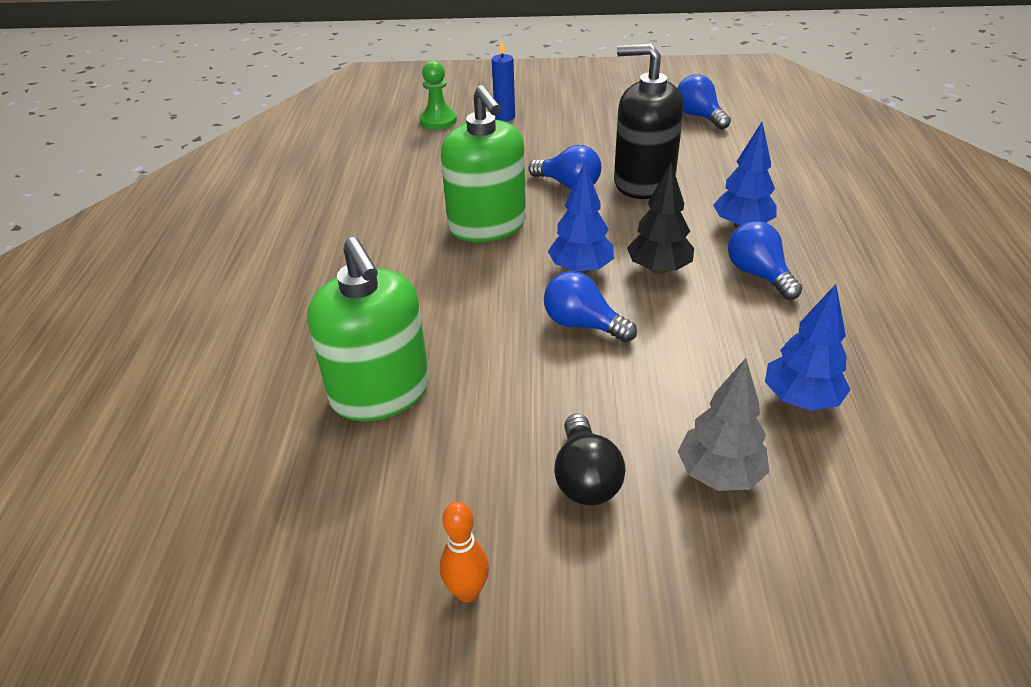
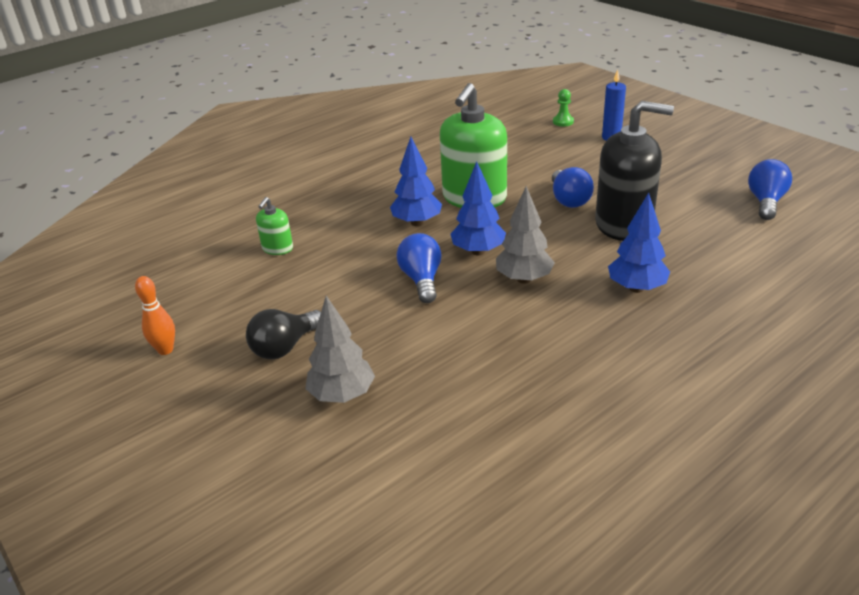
camera: 50 degrees right, 5 degrees down
green soap dispenser [307,237,429,421] -> green soap dispenser [256,197,293,255], size x0.46
green pawn [420,61,457,130] -> green pawn [553,89,574,126], size x0.65
black soap dispenser [614,44,684,199] -> black soap dispenser turned 120 degrees clockwise [595,101,674,241]
black tree [627,162,694,274] -> grey tree [496,186,555,284]
blue light bulb [728,221,802,300] -> none
blue tree [765,284,850,411] -> blue tree moved to [390,137,442,226]

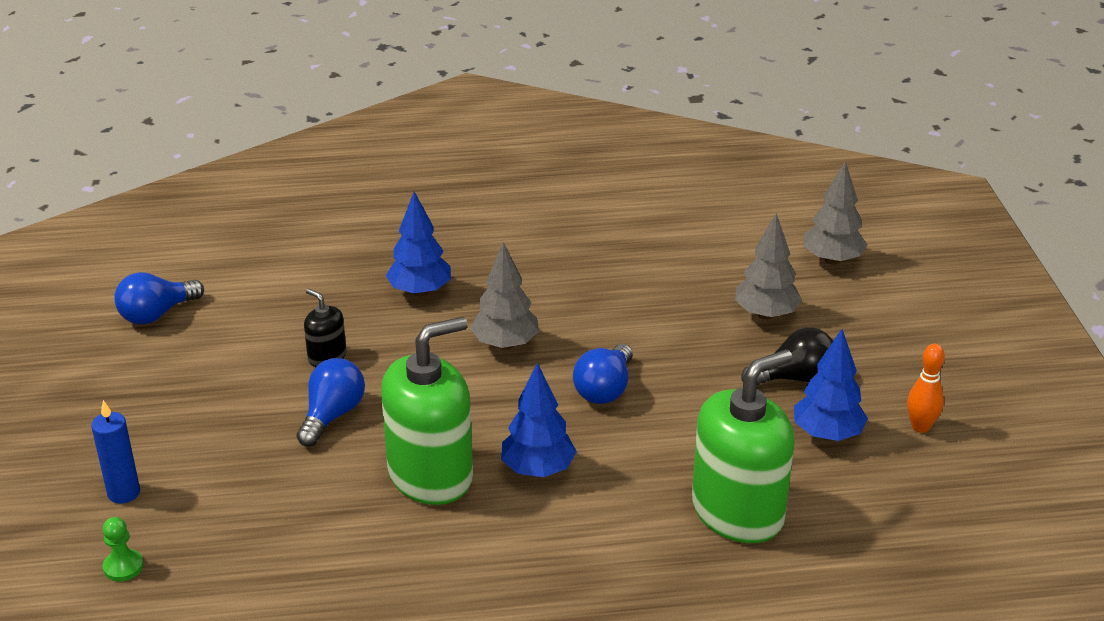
camera: 150 degrees left, 0 degrees up
green soap dispenser [256,197,293,255] -> green soap dispenser [692,349,795,543], size x2.16
blue tree [451,161,506,256] -> blue tree moved to [794,329,868,441]
black soap dispenser [595,101,674,241] -> black soap dispenser [304,288,347,367], size x0.46
none -> grey tree [804,161,867,265]

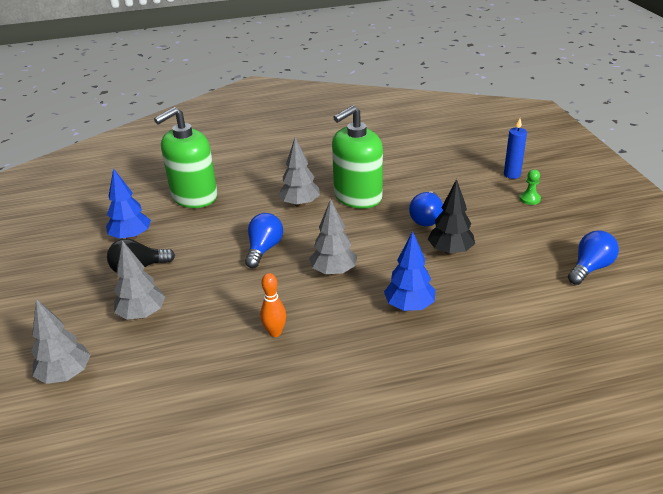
camera: 175 degrees right, 0 degrees up
green pawn [103,517,144,581] -> green pawn moved to [520,170,541,205]
black soap dispenser [304,288,347,367] -> black tree [428,179,475,255]
blue tree [501,362,577,477] -> grey tree [278,137,320,207]
orange bowling pin [907,344,945,433] -> orange bowling pin moved to [260,273,286,337]

